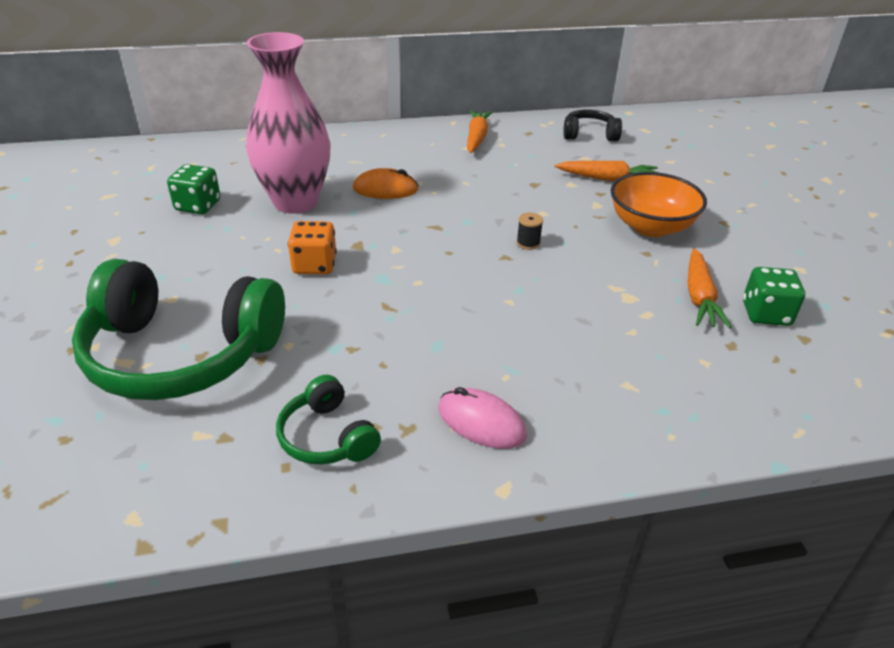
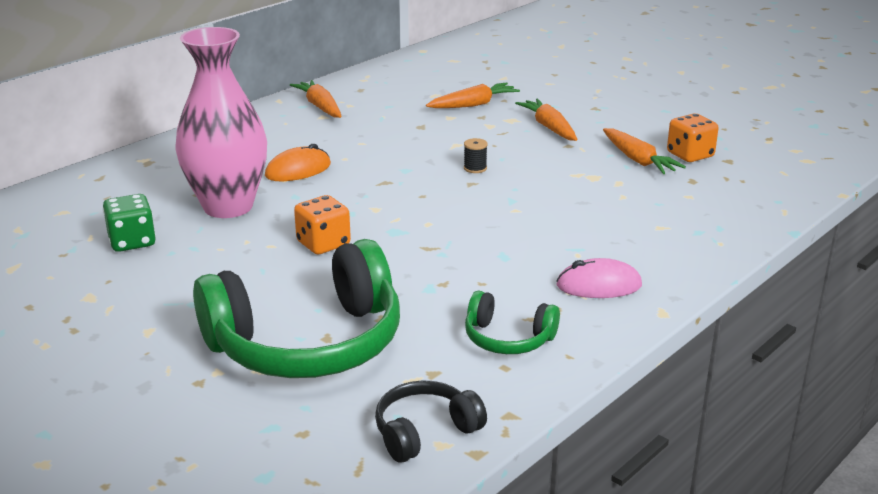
camera: 35 degrees left, 10 degrees down
black headphones [563,110,622,141] -> black headphones moved to [375,380,487,462]
orange bowl [611,172,707,237] -> orange carrot [515,98,577,141]
green dice [743,267,805,326] -> orange dice [667,114,719,162]

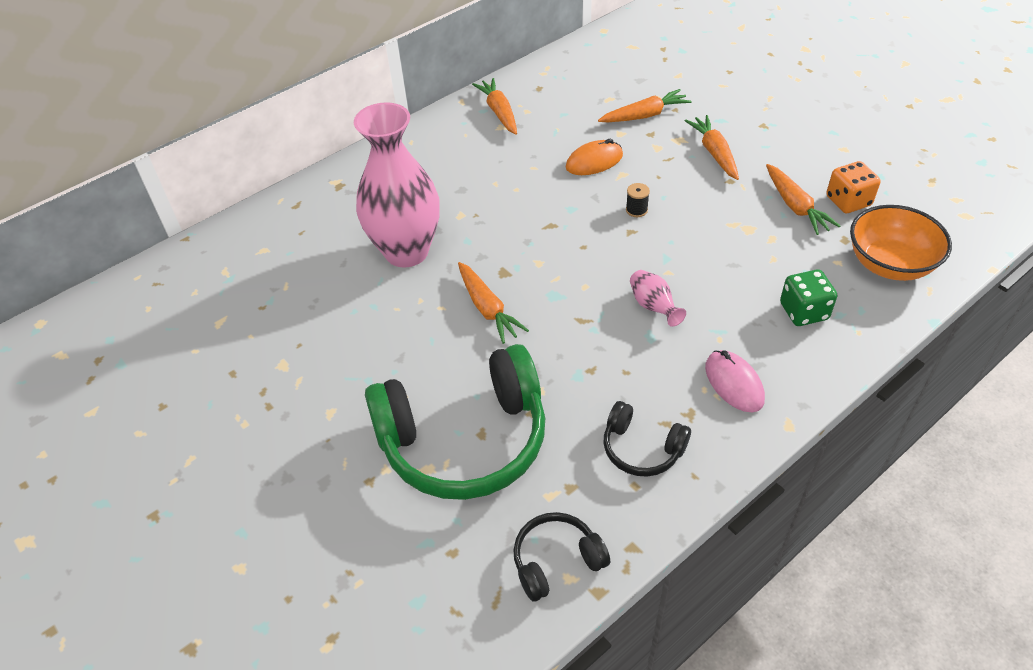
camera: 10 degrees right, 20 degrees up
green dice [103,194,156,252] -> green dice moved to [780,269,837,326]
orange mouse [265,144,331,181] -> orange mouse moved to [565,139,623,175]
orange dice [294,195,351,254] -> orange carrot [458,262,529,344]
green headphones [465,291,560,354] -> black headphones [604,401,691,477]
pink mouse [556,258,642,298] -> pink mouse turned 60 degrees clockwise [705,350,765,412]
none -> pink vase [630,270,686,327]
none -> orange bowl [850,205,952,281]

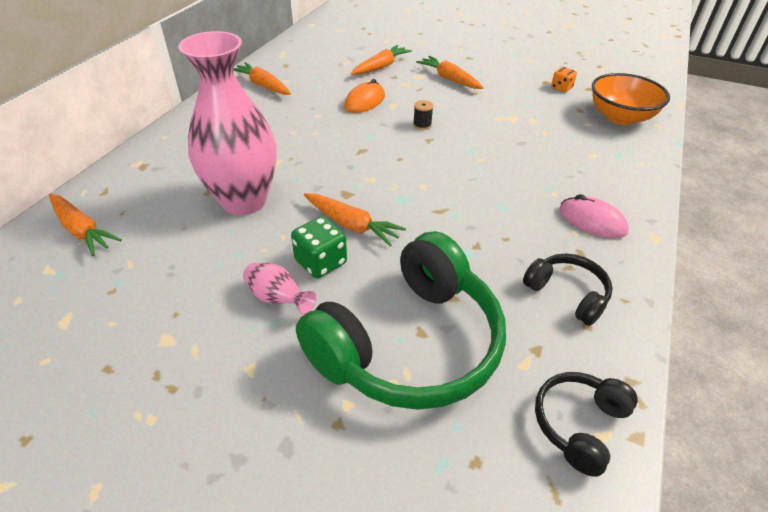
camera: 30 degrees left, 5 degrees down
black headphones [604,401,691,477] -> black headphones turned 135 degrees counterclockwise [523,254,613,326]
pink vase [630,270,686,327] -> pink vase moved to [243,263,316,314]
orange carrot [766,164,840,235] -> orange carrot moved to [49,194,122,256]
green dice [780,269,837,326] -> green dice moved to [291,216,347,278]
orange dice [826,161,881,213] -> orange dice [551,67,577,92], size x0.65

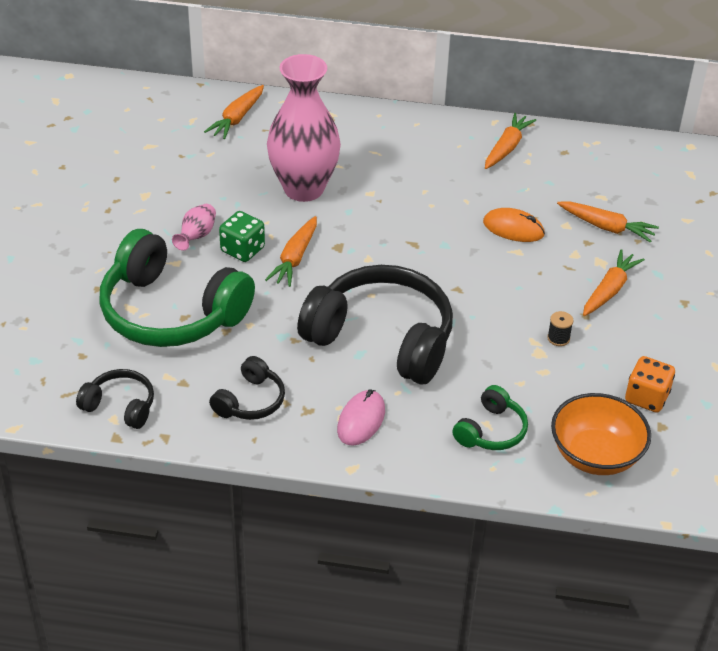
camera: 75 degrees right, 0 degrees up
black spool [413,100,433,130] -> black spool moved to [547,311,573,346]
orange dice [551,67,577,92] -> orange dice [625,356,675,412], size x1.53
none -> black headphones [297,265,453,384]
none -> green headphones [452,385,528,450]

